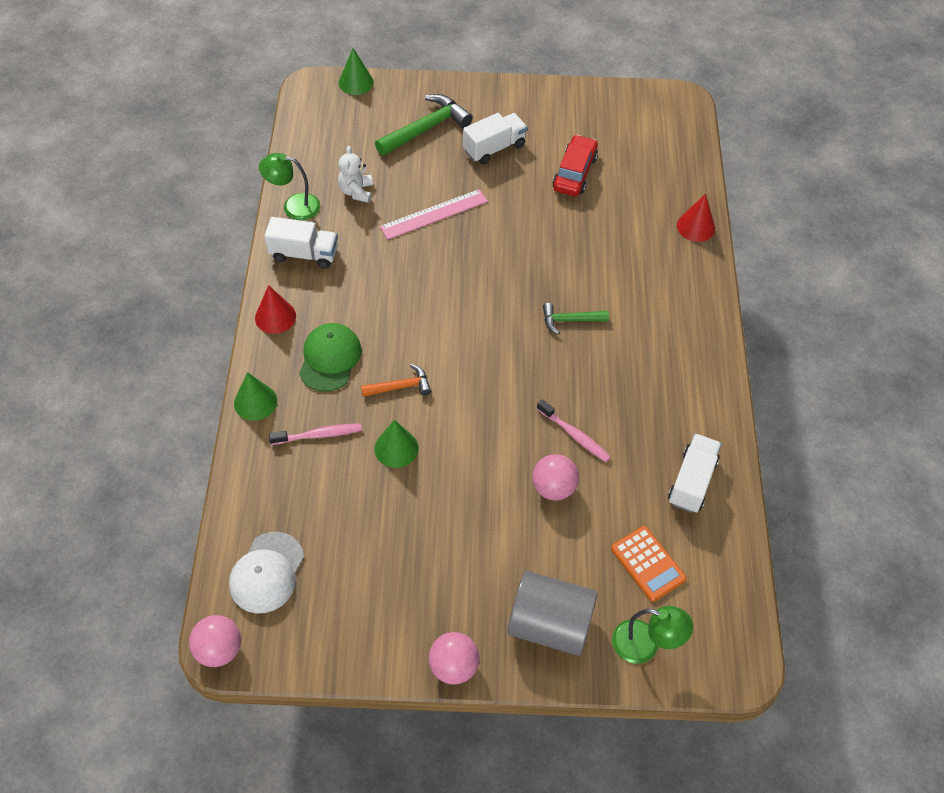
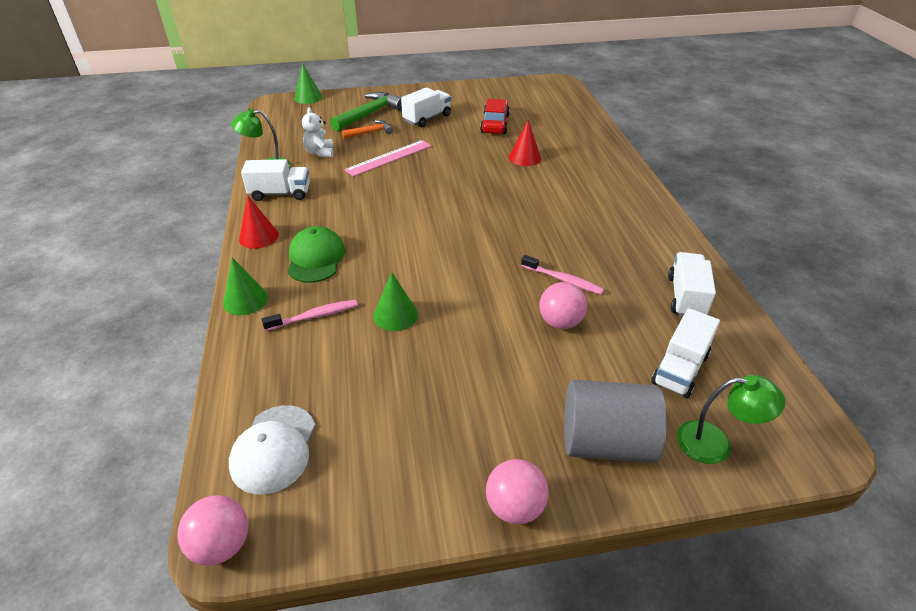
camera: 10 degrees left, 15 degrees down
orange hammer [361,364,431,397] -> orange hammer moved to [342,120,393,139]
green hammer [543,303,609,334] -> none
orange calculator [611,526,687,602] -> white truck [651,308,720,398]
red cone [677,194,715,242] -> red cone moved to [509,120,541,166]

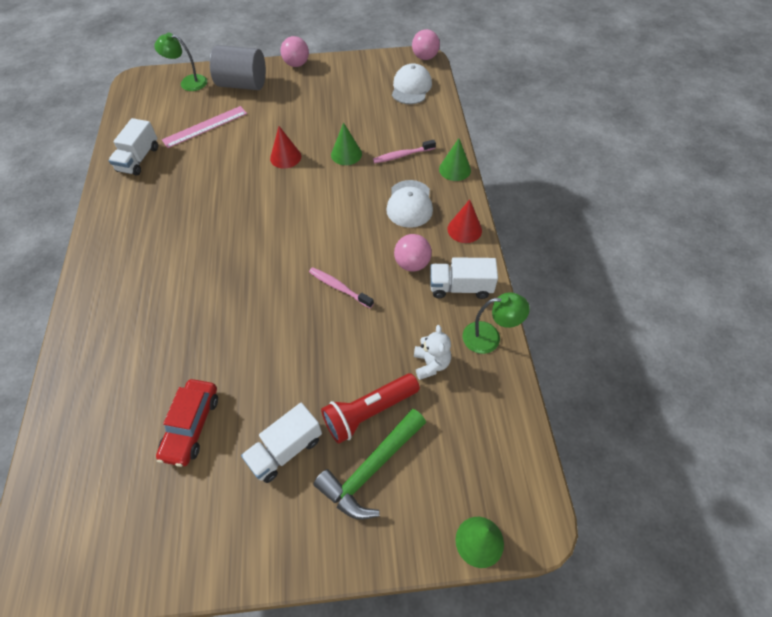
camera: 175 degrees left, 15 degrees up
green cap [287,226,345,283] -> white cap [386,180,433,228]
orange hammer [342,120,393,139] -> red flashlight [321,374,420,444]
pink ruler [344,140,431,177] -> pink ruler moved to [162,106,247,148]
red cone [509,120,541,166] -> red cone moved to [270,126,301,169]
pink toothbrush [521,255,604,295] -> pink toothbrush moved to [309,267,374,308]
pink ball [539,282,587,329] -> pink ball moved to [394,234,432,272]
white truck [651,308,720,398] -> none

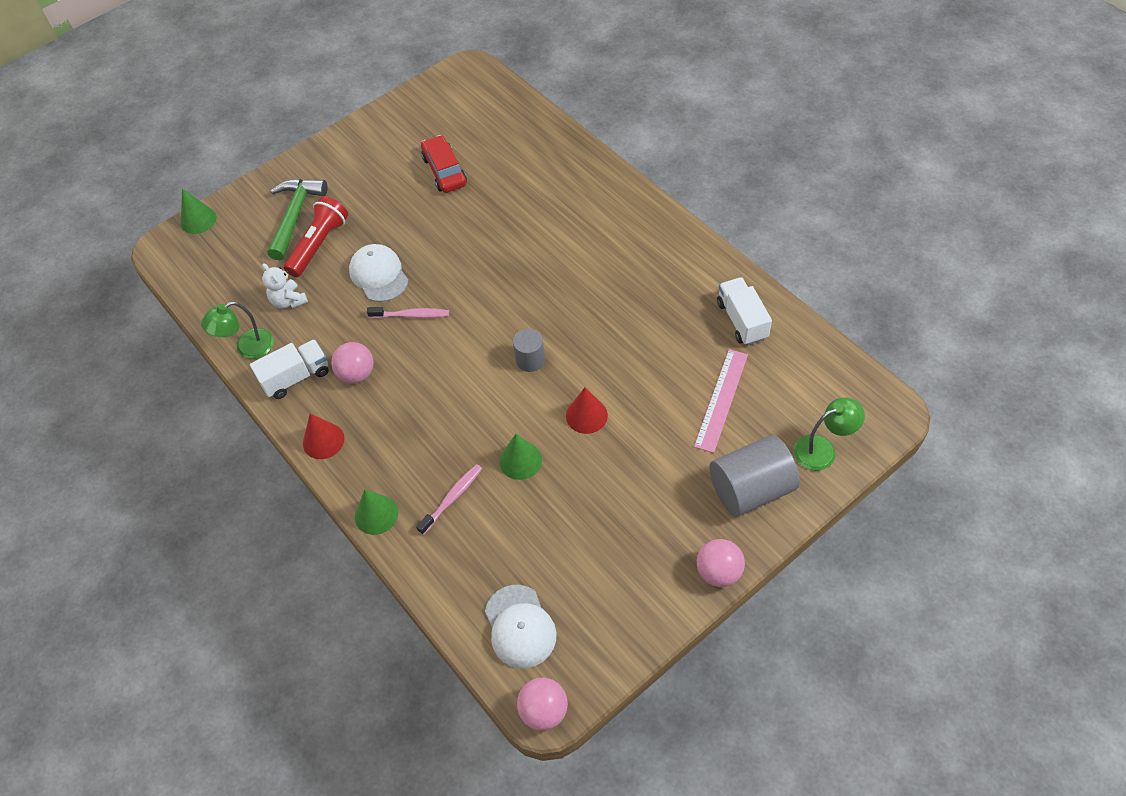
camera: 150 degrees right, 0 degrees up
white truck [241,403,322,483] -> none
white cap [386,180,433,228] -> white cap moved to [349,244,409,302]
none -> grey cylinder [513,329,545,372]

